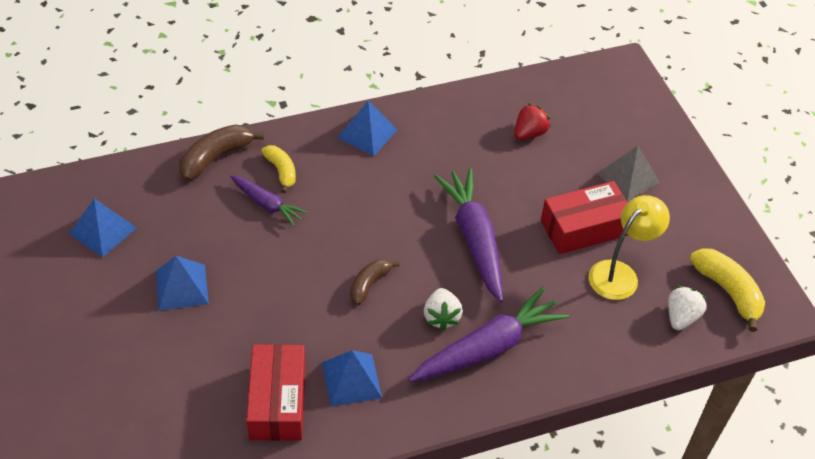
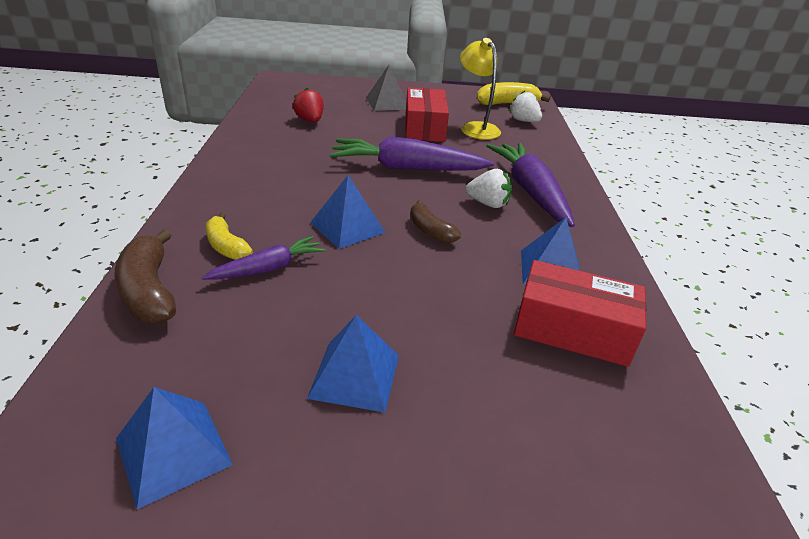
camera: 70 degrees left, 15 degrees down
yellow banana [262,145,296,193] -> yellow banana turned 120 degrees counterclockwise [206,213,253,260]
blue pyramid [337,101,398,156] -> blue pyramid moved to [310,175,386,249]

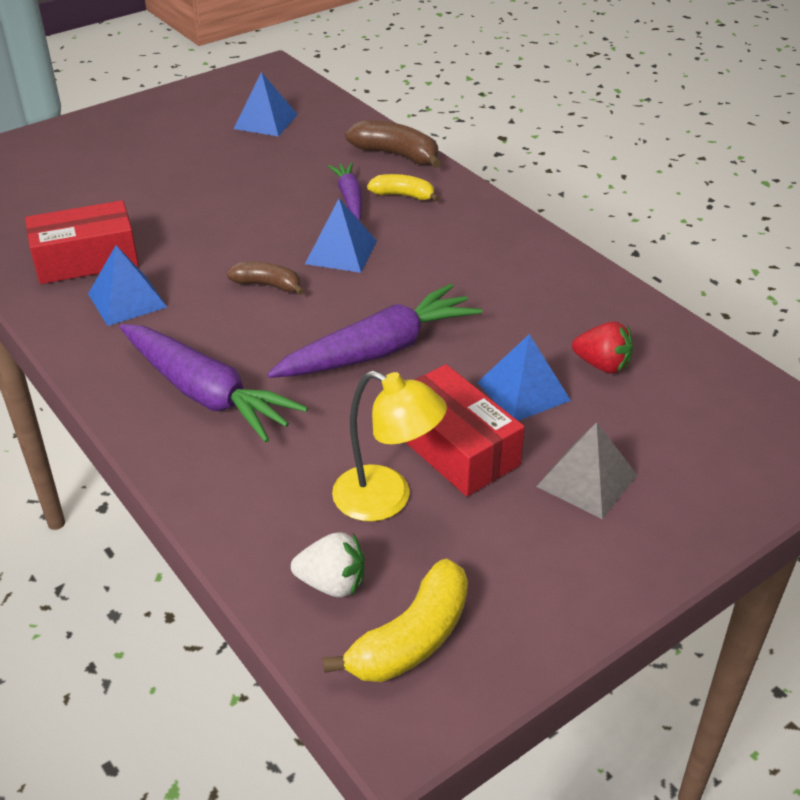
camera: 145 degrees right, 5 degrees up
purple carrot [202,236,326,280] -> purple carrot turned 150 degrees clockwise [328,162,362,220]
blue pyramid [307,315,399,413] -> blue pyramid moved to [477,334,571,421]
white strawberry [466,169,512,208] -> none

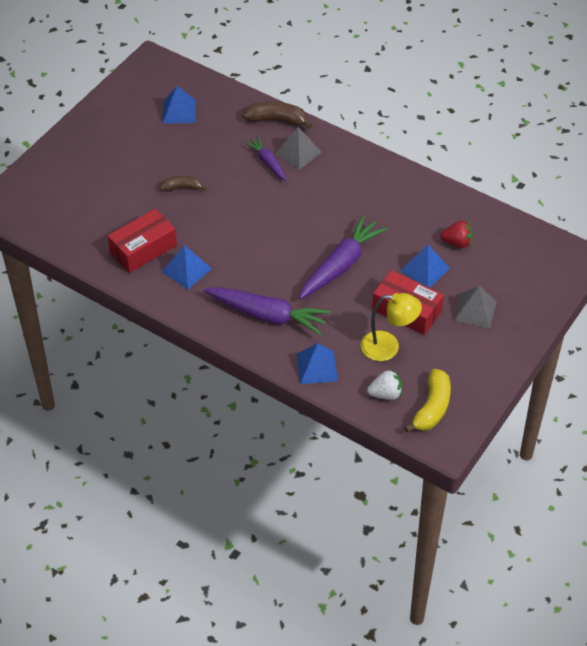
camera: 20 degrees left, 10 degrees up
brown banana [227,262,304,295] -> brown banana moved to [160,176,207,192]
blue pyramid [305,199,377,273] -> blue pyramid moved to [297,343,338,384]
yellow banana [367,174,439,202] -> grey pyramid [275,127,321,170]

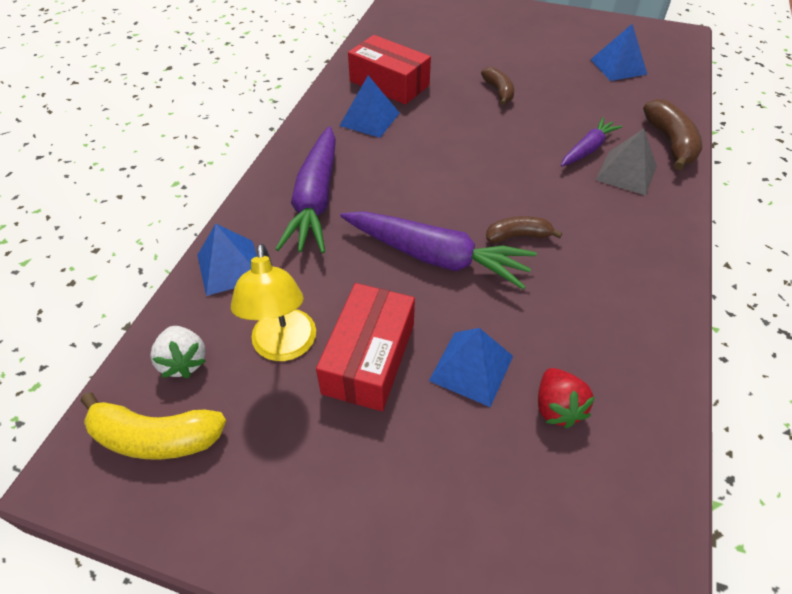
camera: 75 degrees right, 0 degrees up
grey pyramid [453,286,497,329] -> none
none -> brown banana [486,216,562,243]

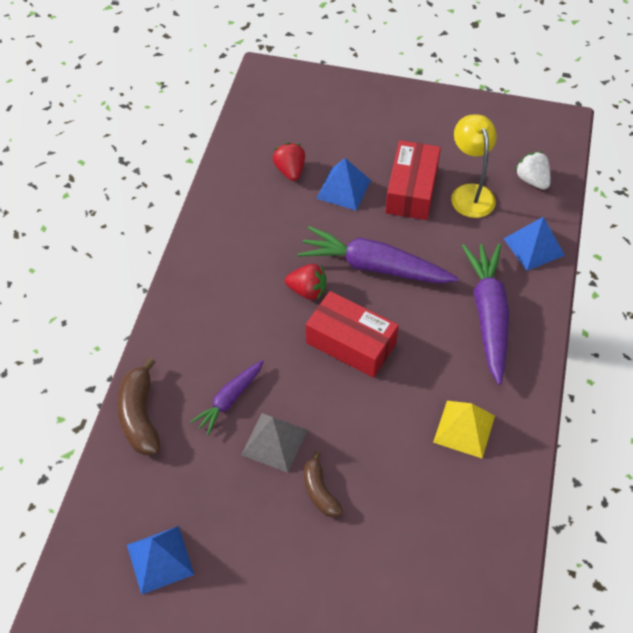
camera: 175 degrees right, 5 degrees up
yellow banana [81,392,226,460] -> none
blue pyramid [340,75,399,138] -> yellow pyramid [433,401,495,458]
red box [348,35,431,105] -> red box moved to [306,291,399,378]
brown banana [486,216,562,243] -> red strawberry [285,264,326,300]
grey pyramid [596,129,657,196] -> grey pyramid moved to [241,413,308,473]

